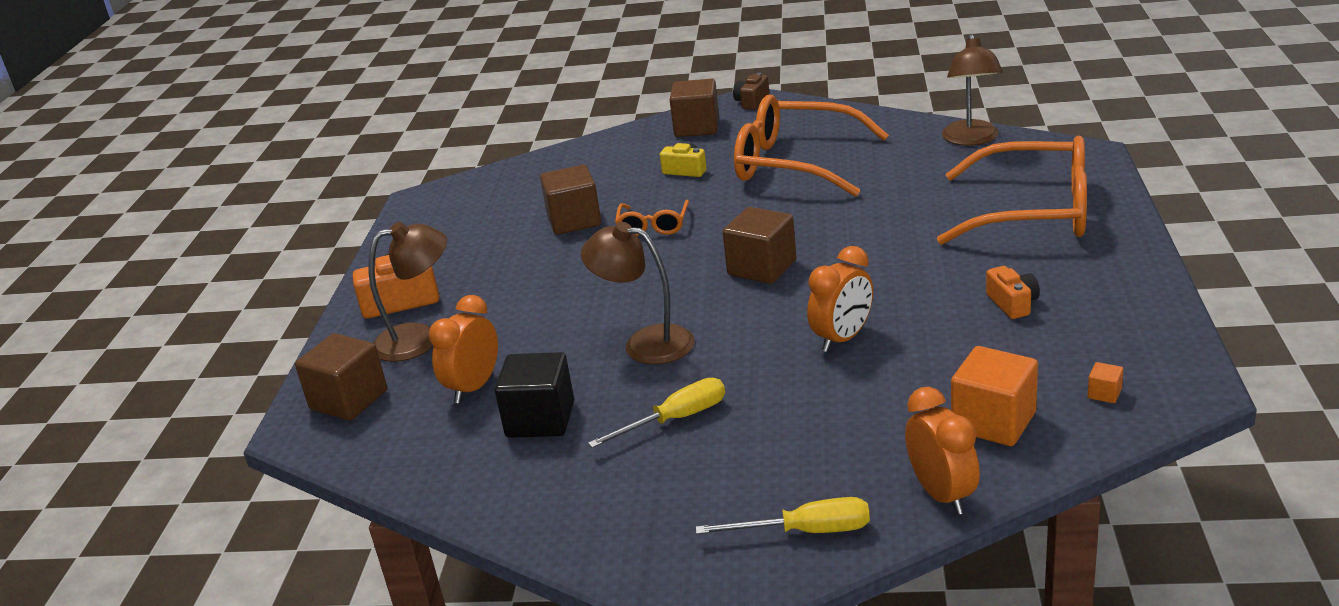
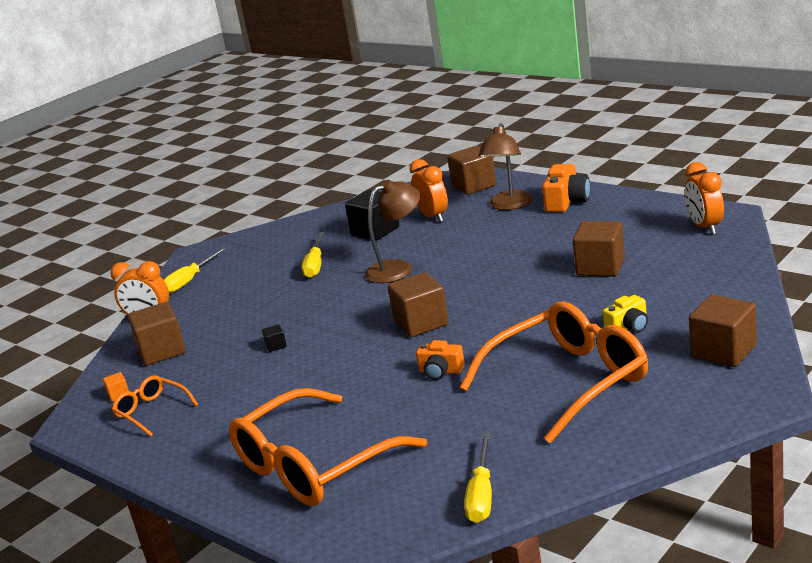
camera: 125 degrees right, 5 degrees down
orange glasses [615,200,689,236] -> orange glasses moved to [112,375,198,436]
brown camera [733,72,769,110] -> none
orange clock [807,246,873,352] -> orange clock moved to [685,162,724,235]
brown lamp [942,34,1003,146] -> yellow screwdriver [464,433,492,523]
orange cube [951,346,1038,446] -> brown cube [128,302,186,366]
orange camera [986,266,1040,319] -> orange camera moved to [416,340,465,380]
none -> black cube [262,324,287,352]

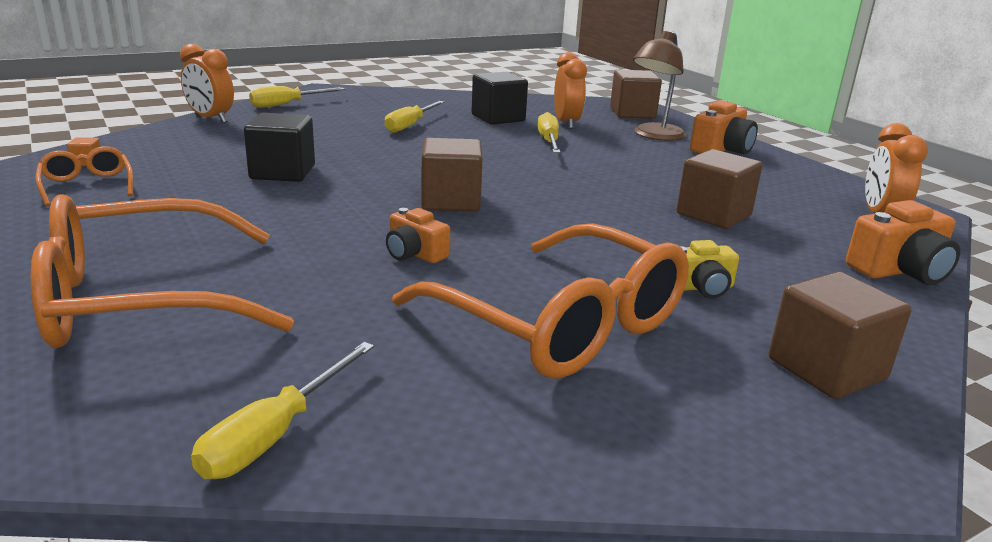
camera: 15 degrees right, 0 degrees up
brown cube [128,302,186,366] -> none
black cube [262,324,287,352] -> black cube [244,113,315,182], size x2.34
brown lamp [365,180,420,283] -> none
orange glasses [460,301,648,443] -> orange glasses turned 60 degrees clockwise [392,223,689,378]
none -> yellow screwdriver [538,112,560,153]
none -> orange camera [846,200,960,285]

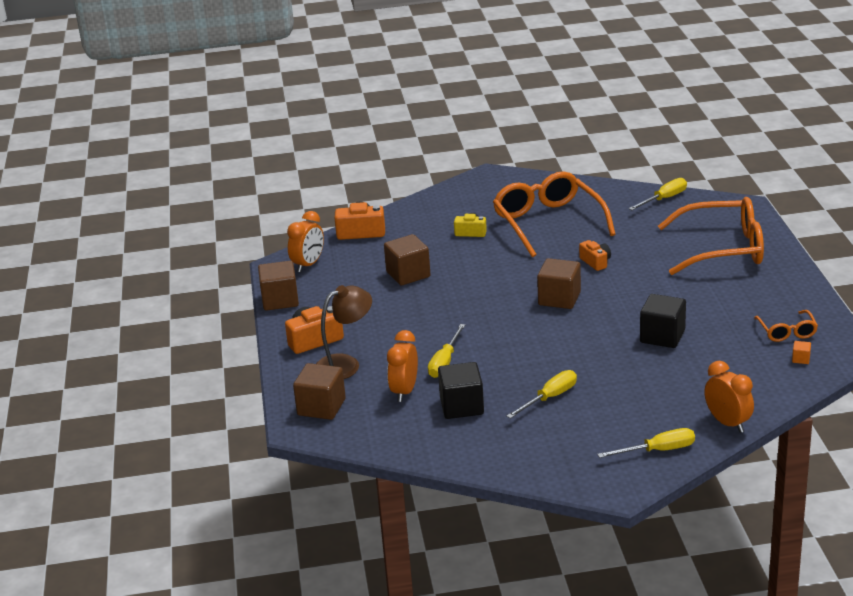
camera: 155 degrees left, 5 degrees up
brown cube [769,272,911,399] -> brown cube moved to [258,261,299,311]

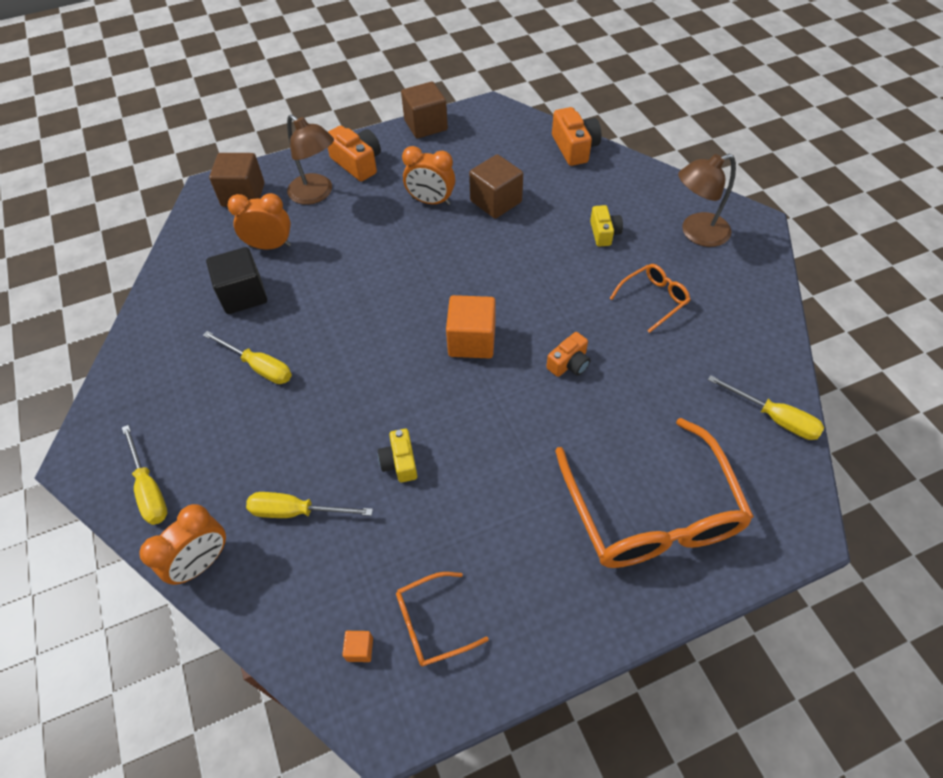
camera: 75 degrees right, 25 degrees up
orange clock [287,211,324,272] -> orange clock moved to [402,146,455,205]
yellow screwdriver [428,324,465,378] -> yellow screwdriver moved to [246,492,373,518]
orange glasses [493,171,616,257] -> orange glasses [609,264,690,333], size x0.47
brown cube [537,258,581,309] -> orange cube [446,295,496,359]
black cube [640,294,686,348] -> yellow camera [378,429,417,482]
none -> brown lamp [678,154,736,247]

